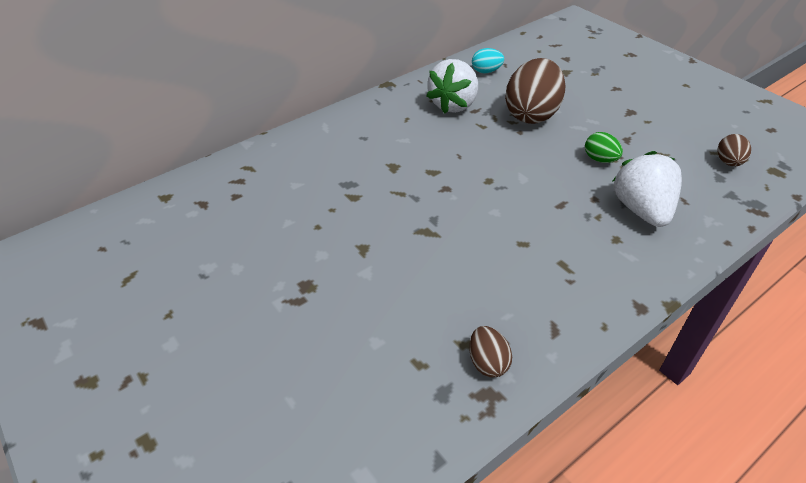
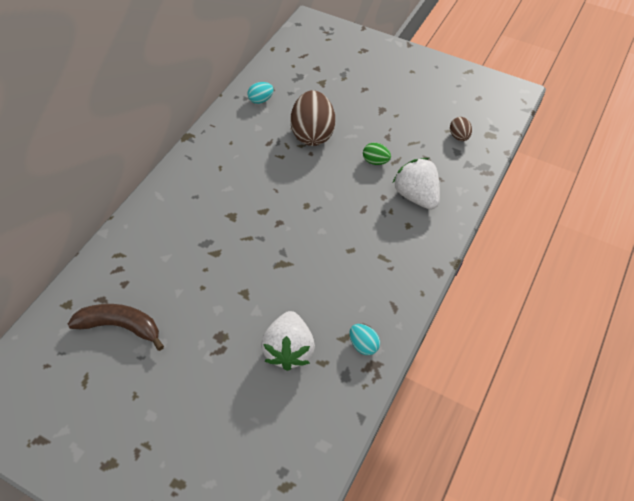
camera: 25 degrees left, 10 degrees up
white strawberry [426,59,478,114] -> white strawberry moved to [261,311,315,371]
brown egg [469,326,512,377] -> turquoise egg [349,324,380,355]
none -> brown banana [68,304,164,351]

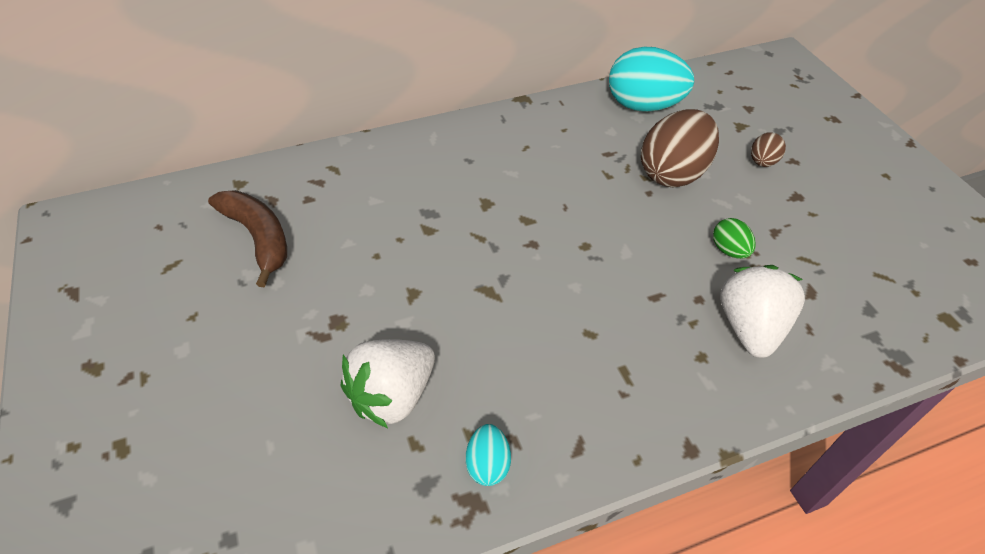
camera: 40 degrees right, 5 degrees down
turquoise egg [248,82,274,104] -> turquoise egg [609,47,694,112], size x2.10
brown egg [450,117,472,141] -> brown egg moved to [751,132,786,167]

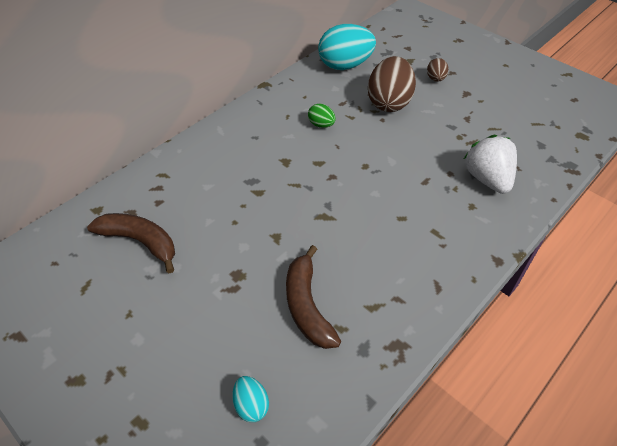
camera: 25 degrees left, 0 degrees up
white strawberry [340,339,435,428] -> brown banana [286,245,341,349]
turquoise egg [465,424,511,486] -> turquoise egg moved to [232,376,269,422]
green egg [713,218,756,259] -> green egg moved to [308,103,336,128]

